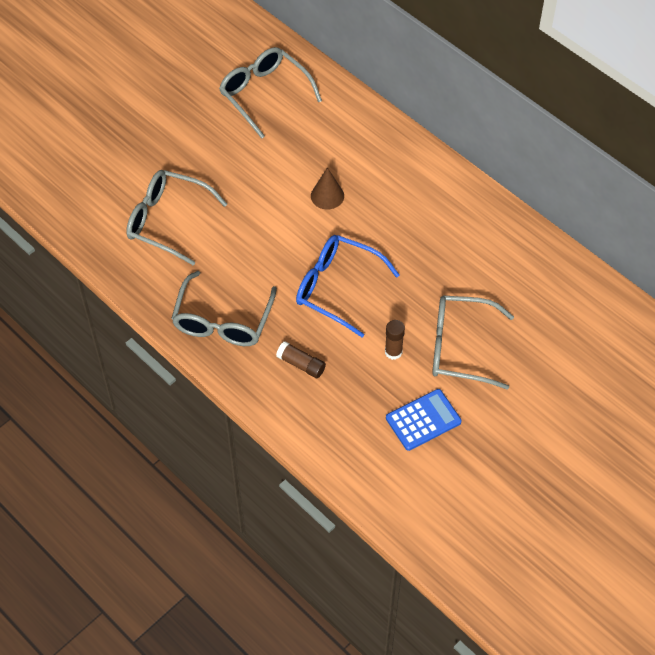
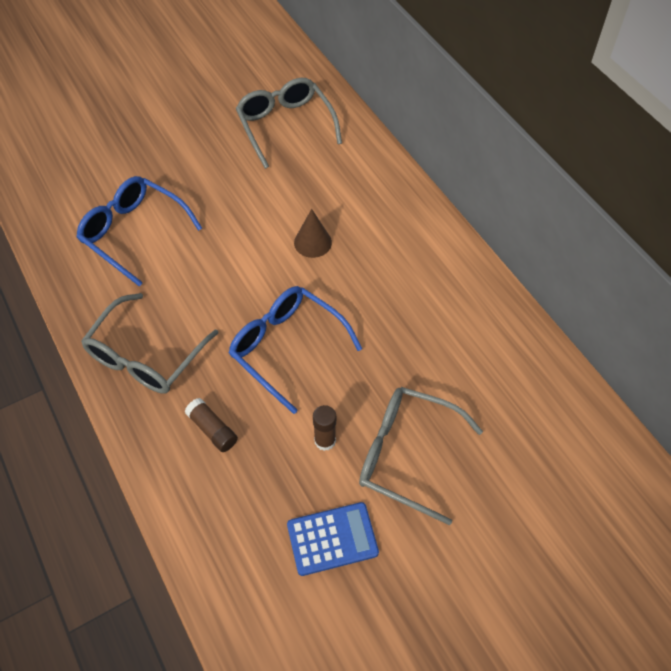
camera: 15 degrees right, 0 degrees up
grey glasses [126,170,227,265] -> blue glasses [76,176,202,286]

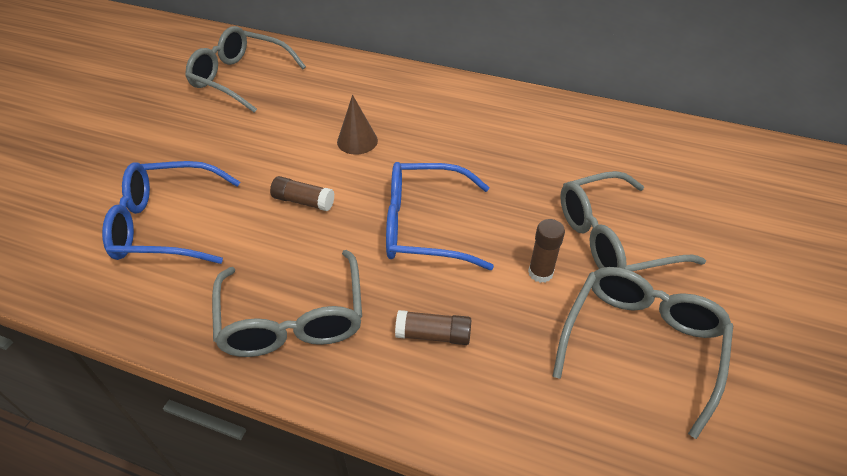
camera: 40 degrees left, 10 degrees down
blue calculator [287,502,379,576] -> grey glasses [553,267,733,439]
none -> brown glue stick [270,176,334,211]

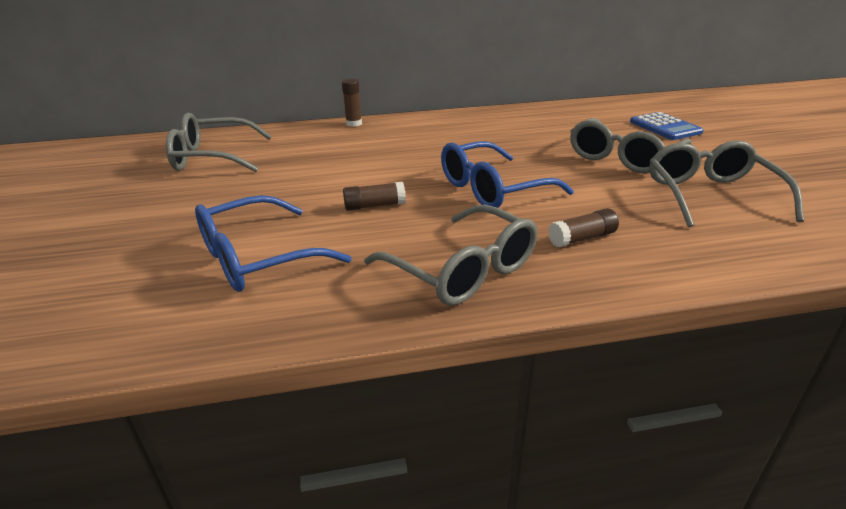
camera: 30 degrees left, 15 degrees down
brown cone [337,95,378,154] -> none
brown glue stick [528,219,565,283] -> brown glue stick moved to [342,79,362,127]
none -> blue calculator [630,112,704,140]

